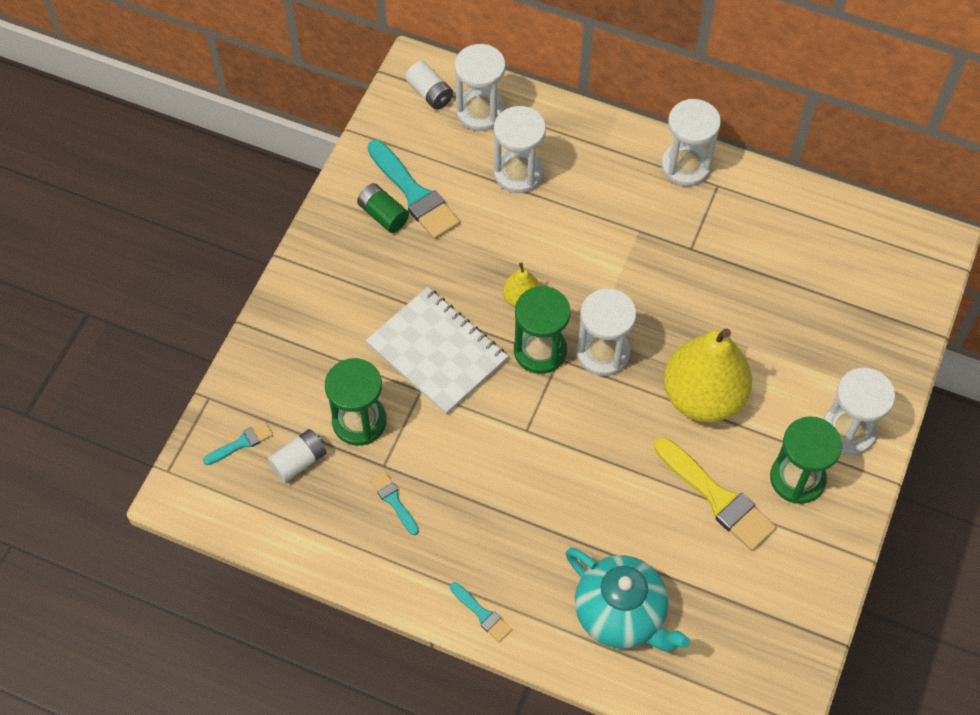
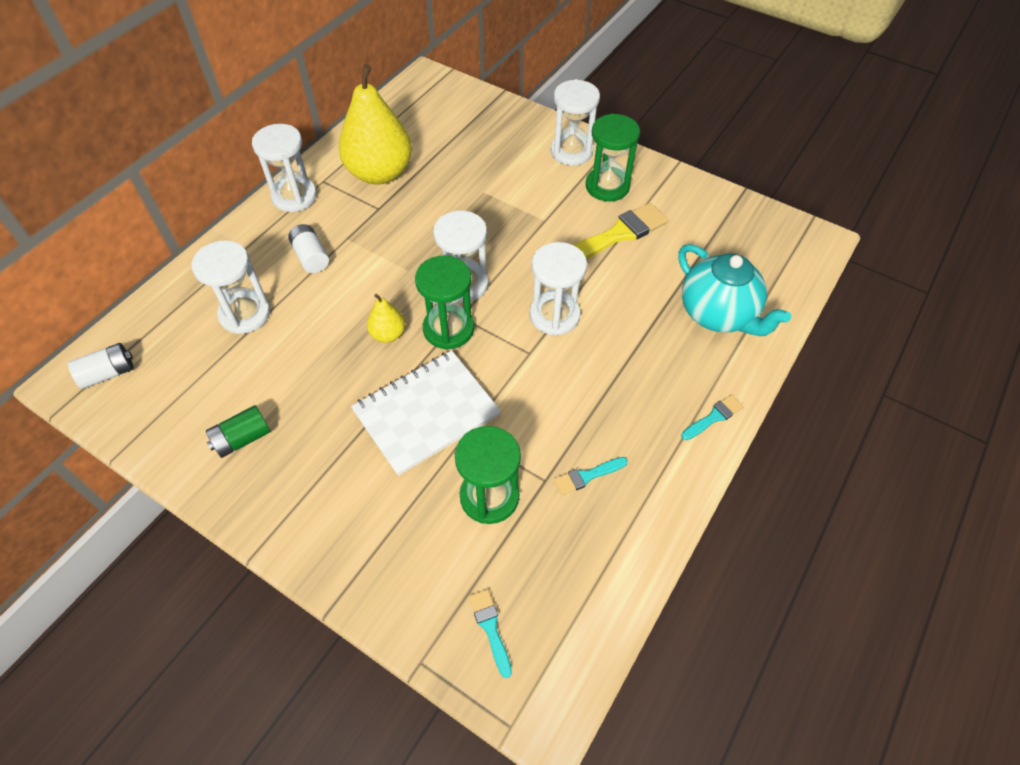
camera: 80 degrees left, 5 degrees down
white battery [268,429,327,482] -> white battery moved to [288,224,329,273]
turquoise brush [368,140,460,239] -> none
white hourglass [455,44,505,131] -> white hourglass moved to [530,242,587,336]
turquoise teapot [566,548,690,652] -> turquoise teapot turned 90 degrees clockwise [678,244,791,336]
yellow pear [663,329,752,422] -> yellow pear moved to [339,64,412,185]

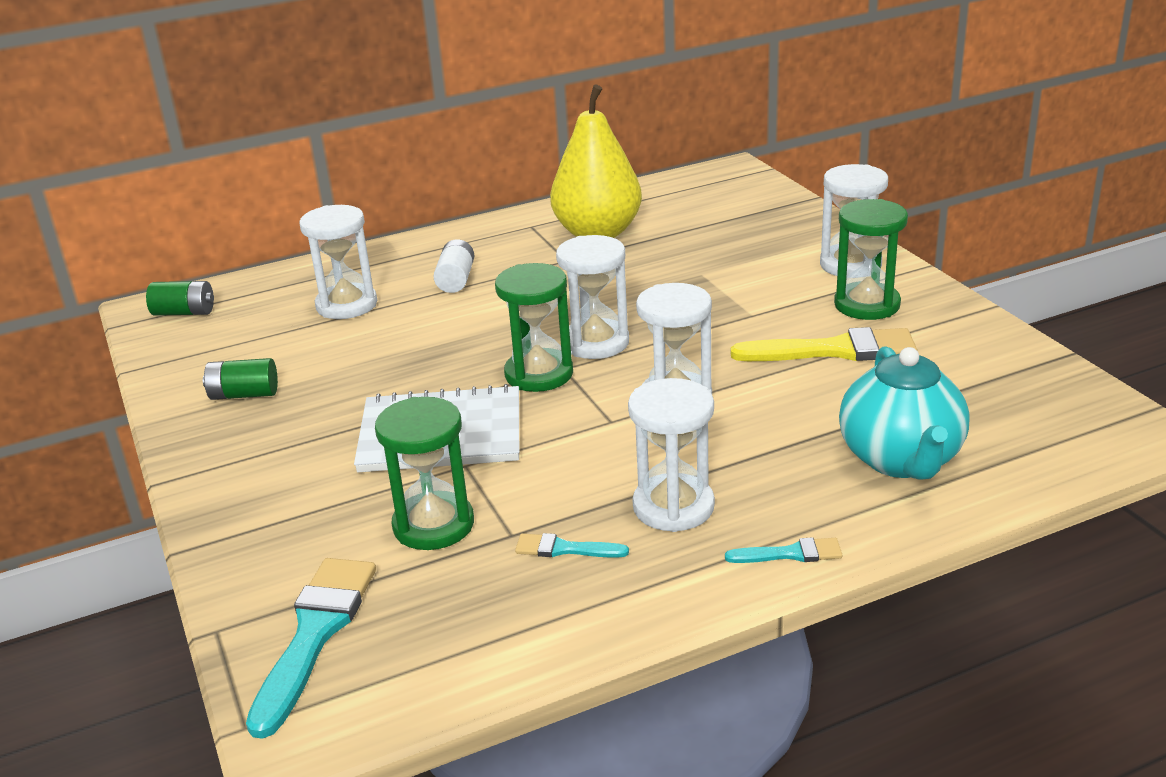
camera: 35 degrees right, 25 degrees down
white battery [68,343,133,389] -> green battery [146,281,214,316]
white hourglass [252,124,317,212] -> white hourglass moved to [628,378,715,532]
yellow pear [367,294,405,343] -> none
turquoise brush [469,589,512,678] -> turquoise brush [246,558,376,739], size x1.99

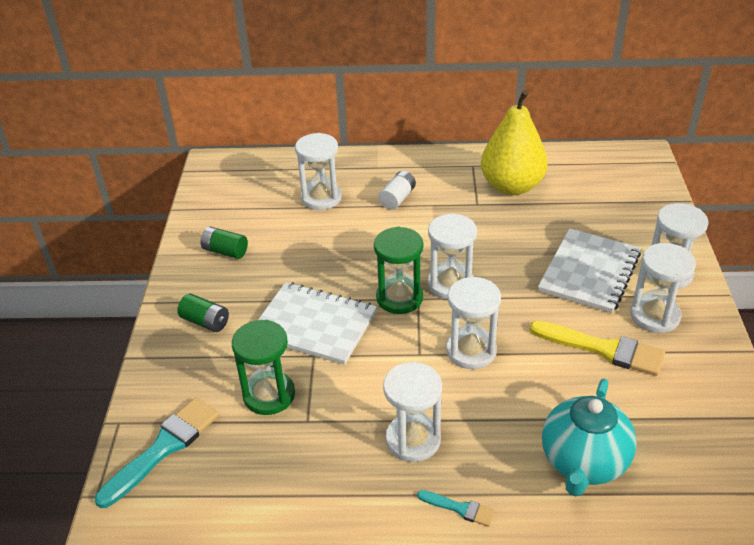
camera: 25 degrees right, 10 degrees up
green battery [146,281,214,316] -> green battery moved to [177,294,229,332]
turquoise brush [515,533,629,558] -> none
green hourglass [834,199,908,320] -> white hourglass [630,243,696,333]
none -> white notebook [538,228,641,313]

